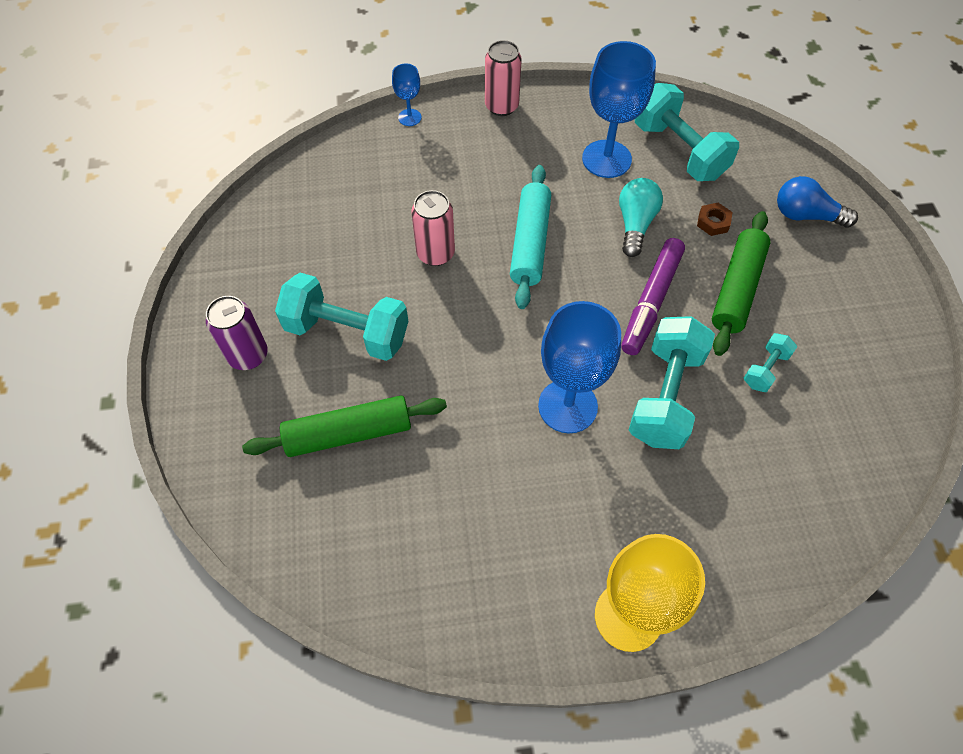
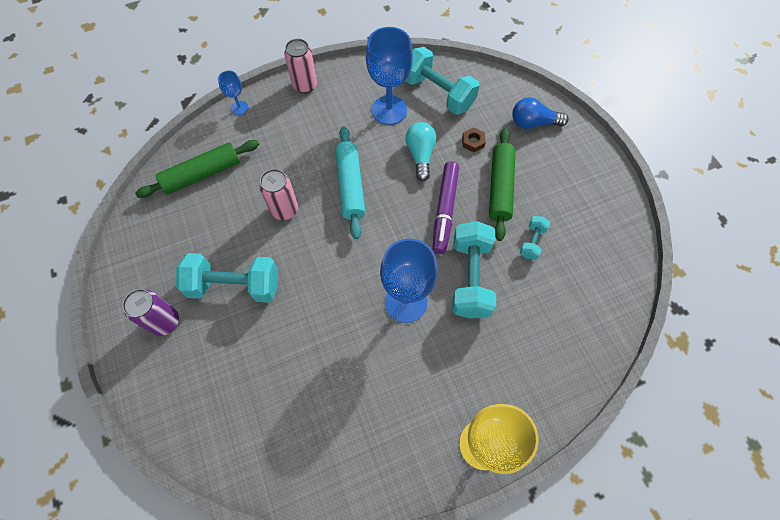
camera: 15 degrees left, 5 degrees up
green rolling pin [242,396,447,457] -> green rolling pin moved to [135,140,259,198]

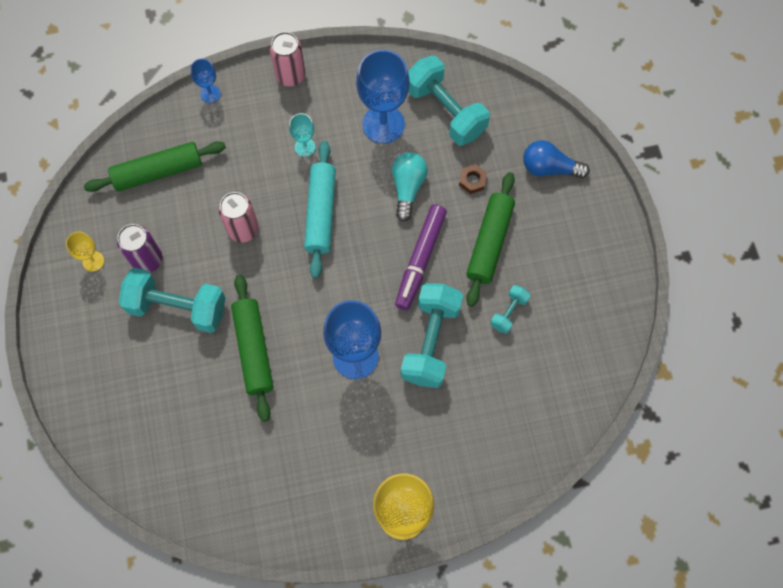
camera: 10 degrees right, 5 degrees up
purple can [122,289,179,336] -> purple can moved to [117,224,162,273]
none -> yellow goblet [66,232,104,272]
none -> green rolling pin [231,275,273,422]
none -> turquoise goblet [289,113,316,157]

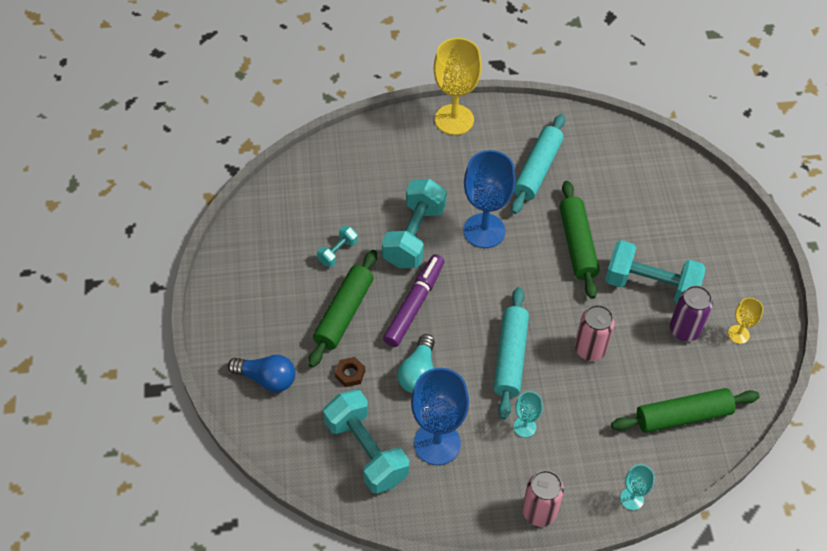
camera: 175 degrees left, 15 degrees down
blue goblet [190,59,221,103] -> turquoise goblet [620,464,654,510]
none -> turquoise rolling pin [511,114,565,214]

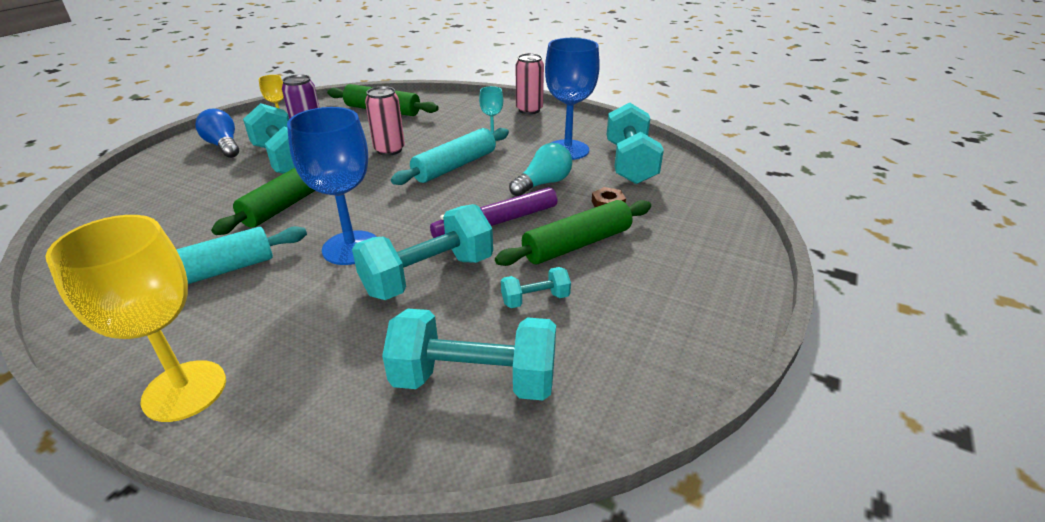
camera: 145 degrees left, 20 degrees down
blue light bulb [228,355,295,392] -> blue light bulb moved to [195,108,239,158]
turquoise goblet [620,464,654,510] -> none
none -> turquoise dumbbell [382,309,556,400]

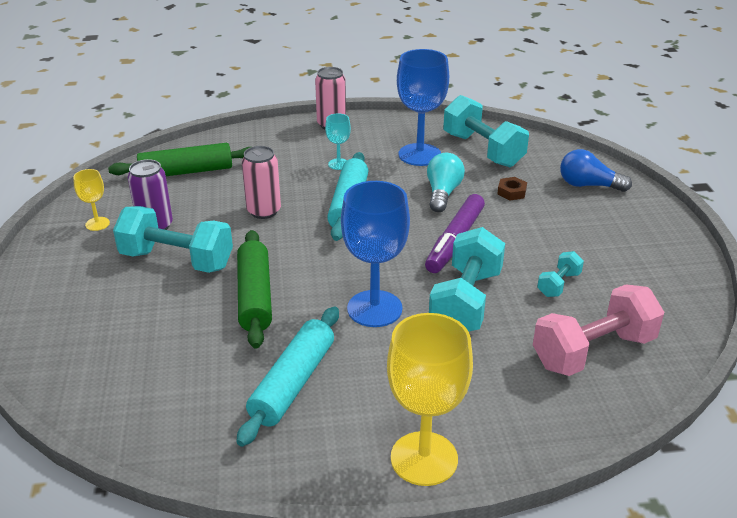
camera: 35 degrees left, 0 degrees up
blue light bulb [195,108,239,158] -> blue light bulb moved to [560,149,632,192]
turquoise dumbbell [382,309,556,400] -> pink dumbbell [533,284,664,376]
green rolling pin [495,200,651,266] -> none

